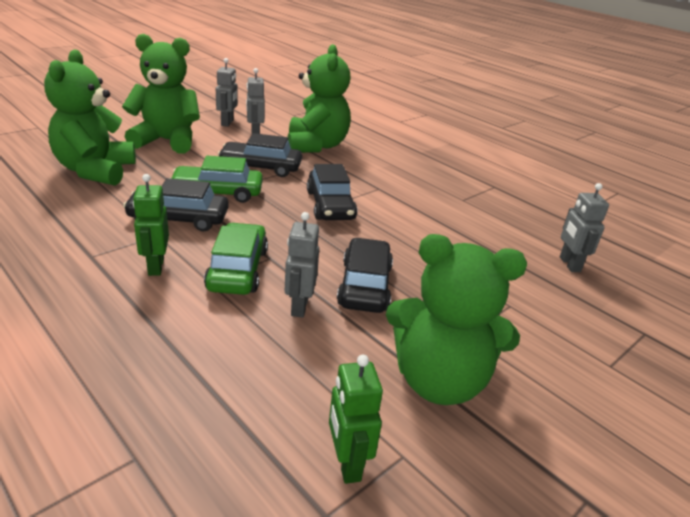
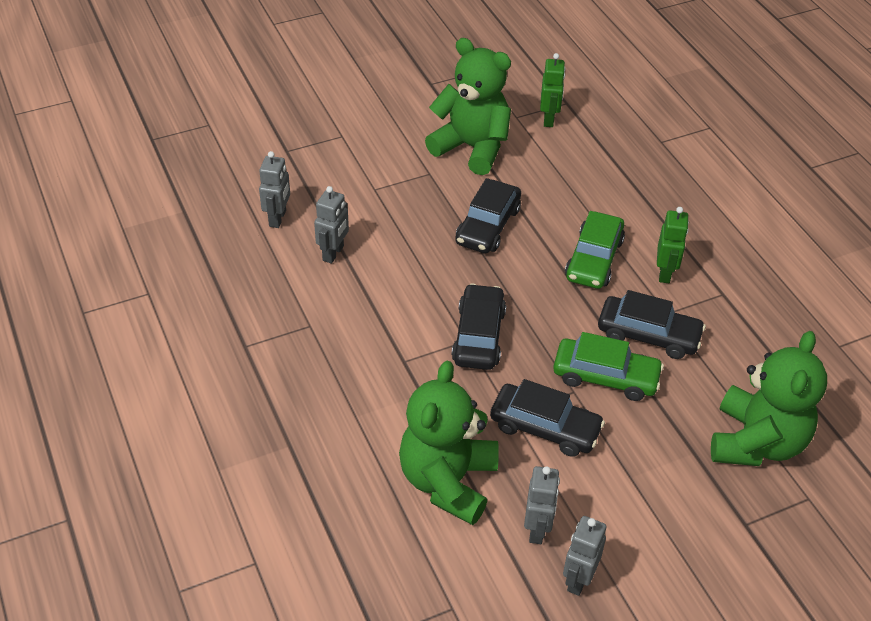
camera: 160 degrees left, 15 degrees up
green teddy bear [122,34,200,153] -> none
grey robot [285,212,319,318] -> grey robot moved to [314,186,349,264]

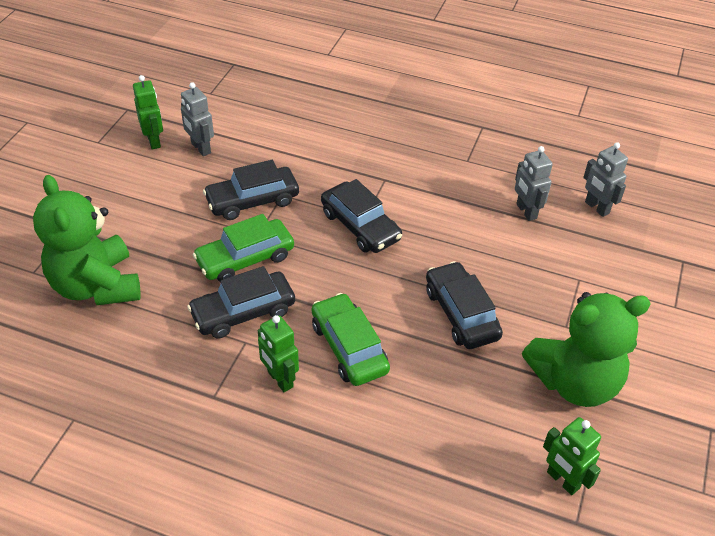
camera: 135 degrees right, 0 degrees up
green teddy bear [399,361,499,525] -> none
grey robot [563,516,606,596] -> green robot [133,75,163,149]

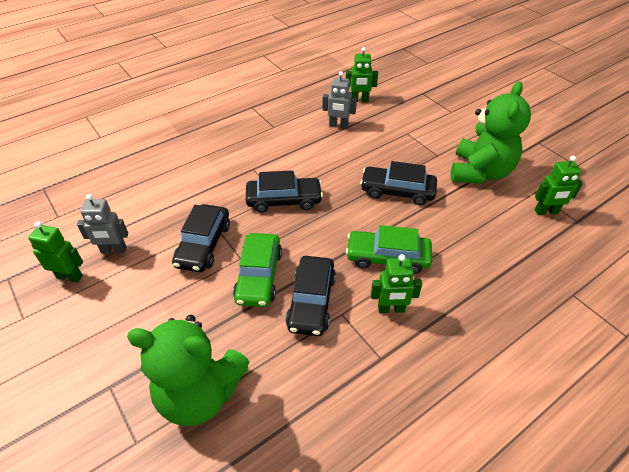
camera: 55 degrees left, 0 degrees up
grey robot [583,142,628,217] -> green robot [346,47,378,102]

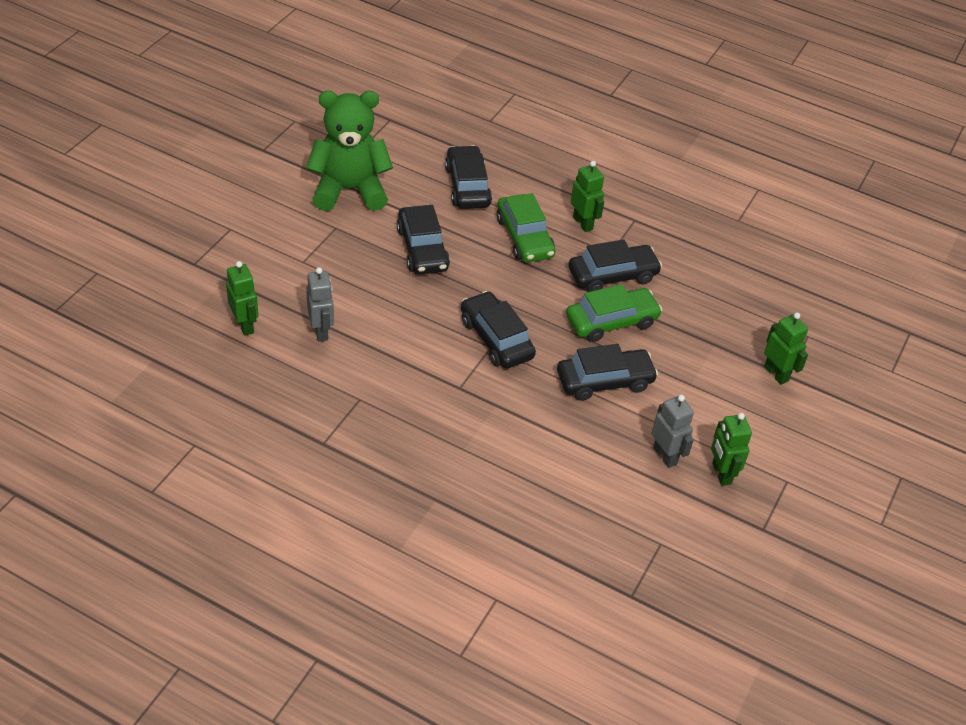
camera: 120 degrees left, 0 degrees up
green teddy bear [127,315,250,426] -> none
green robot [535,156,583,215] -> green robot moved to [764,313,808,385]
none -> black car [445,145,492,209]

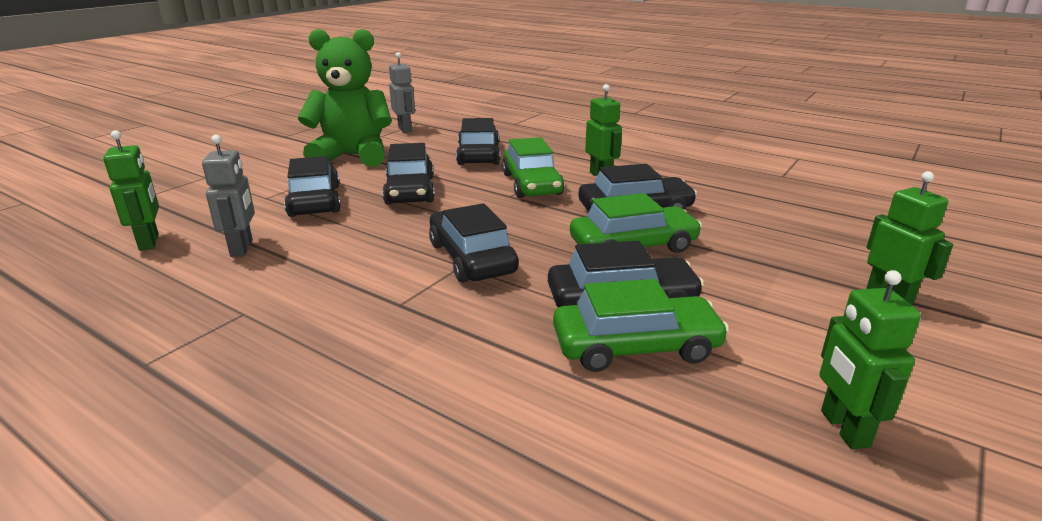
camera: 10 degrees right, 20 degrees down
grey robot [652,395,694,468] -> grey robot moved to [389,52,415,133]
none -> black car [284,156,341,217]
none -> green car [553,279,729,372]

